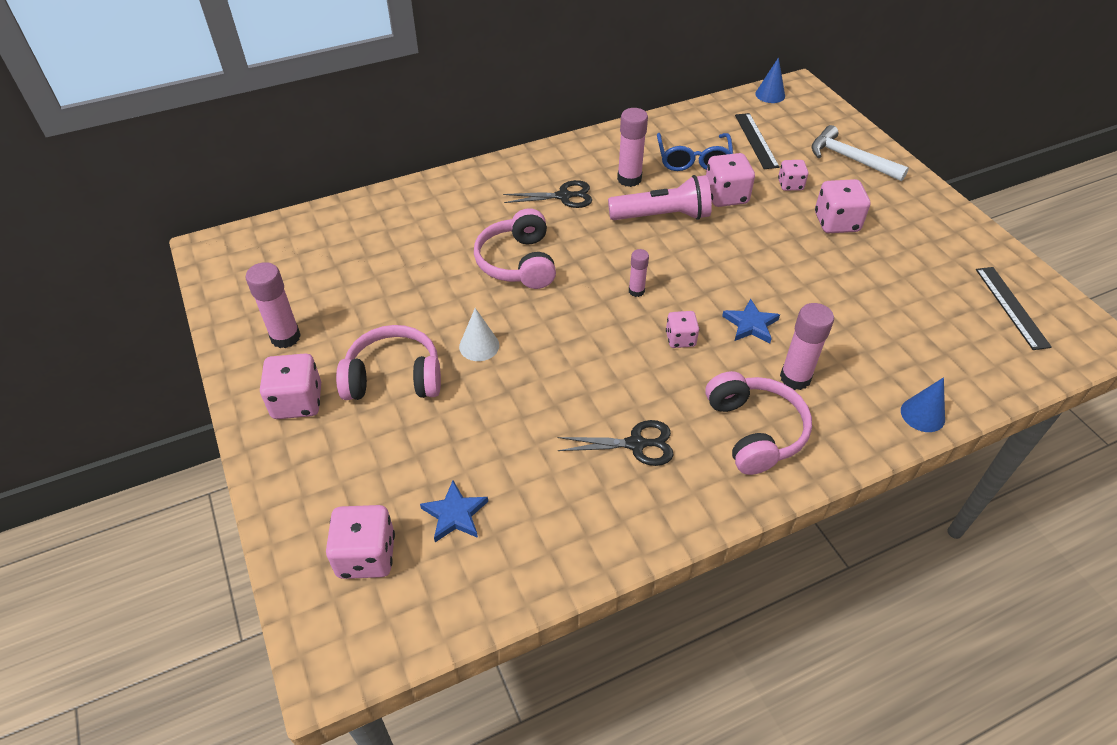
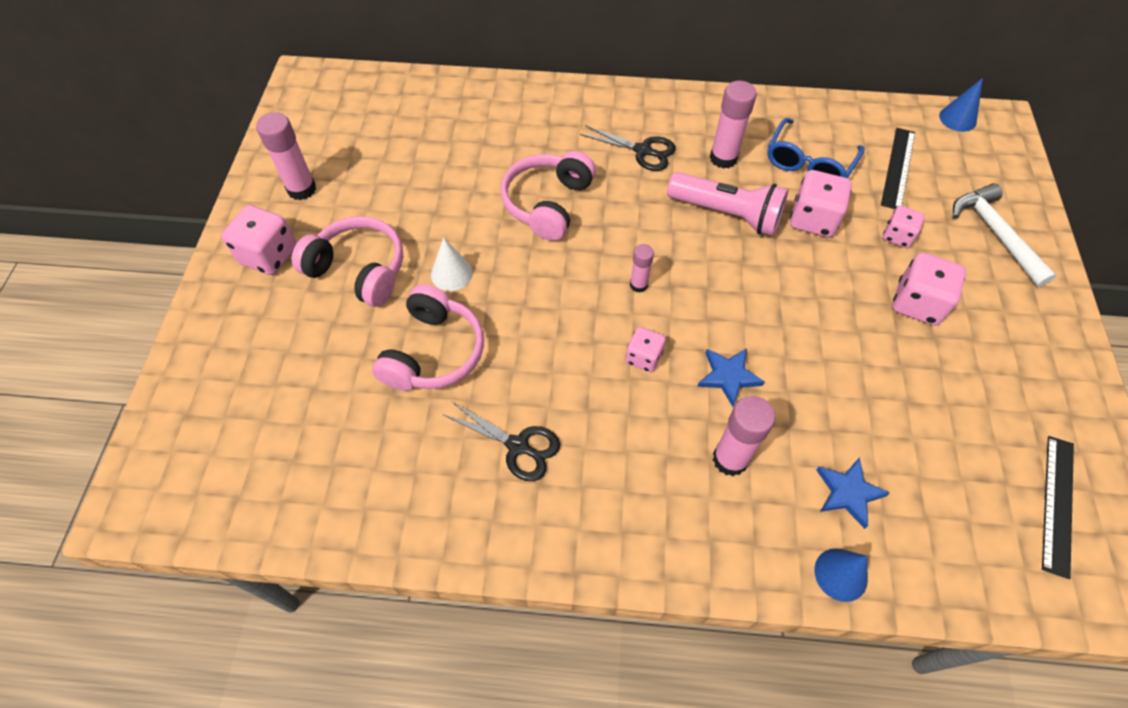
camera: 30 degrees right, 10 degrees up
pink dice [326,505,395,579] -> none
blue star [420,481,488,542] -> blue star moved to [816,457,890,529]
pink headphones [705,371,812,475] -> pink headphones moved to [372,284,484,391]

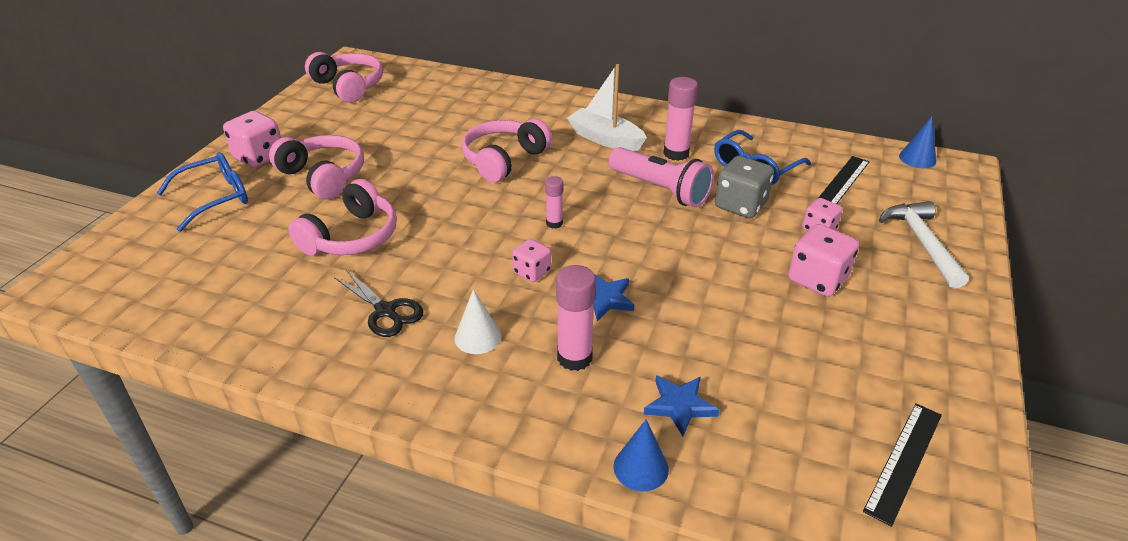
camera: 15 degrees right, 20 degrees down
pink glue stick [256,112,316,200] -> none
white cone [431,237,473,291] -> white cone moved to [455,289,501,354]
black scissors [580,125,676,171] -> white boat [567,64,647,151]
pink dice [790,170,852,237] -> grey dice [715,156,774,218]
none -> blue glasses [157,152,248,232]
none -> pink headphones [305,52,383,103]

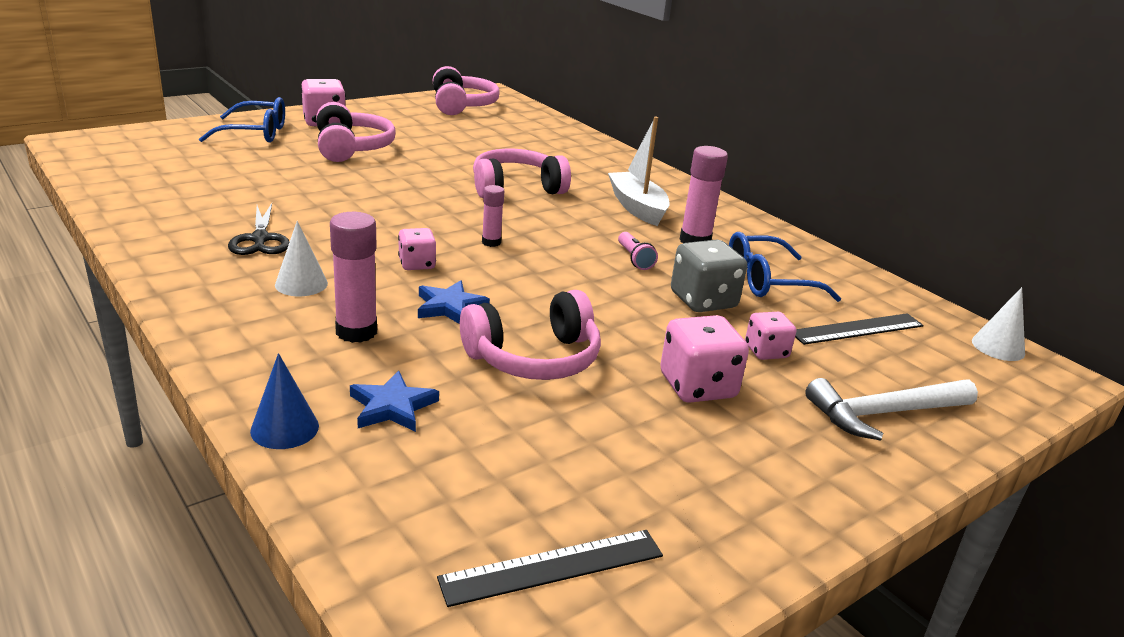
camera: 30 degrees right, 10 degrees down
pink headphones [288,179,397,256] -> pink headphones moved to [460,290,601,380]
pink flashlight [609,147,714,208] -> pink flashlight [618,232,658,270], size x0.48
white hammer [879,201,969,289] -> white hammer turned 135 degrees counterclockwise [805,378,978,441]
blue cone [899,116,936,168] -> white cone [972,287,1025,361]

